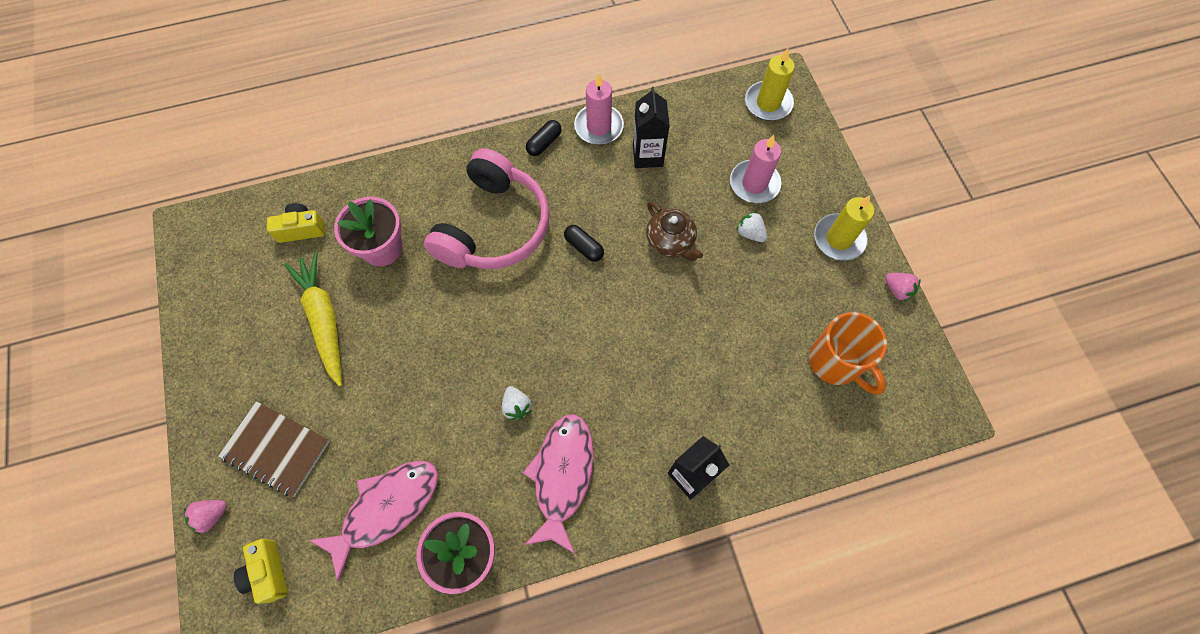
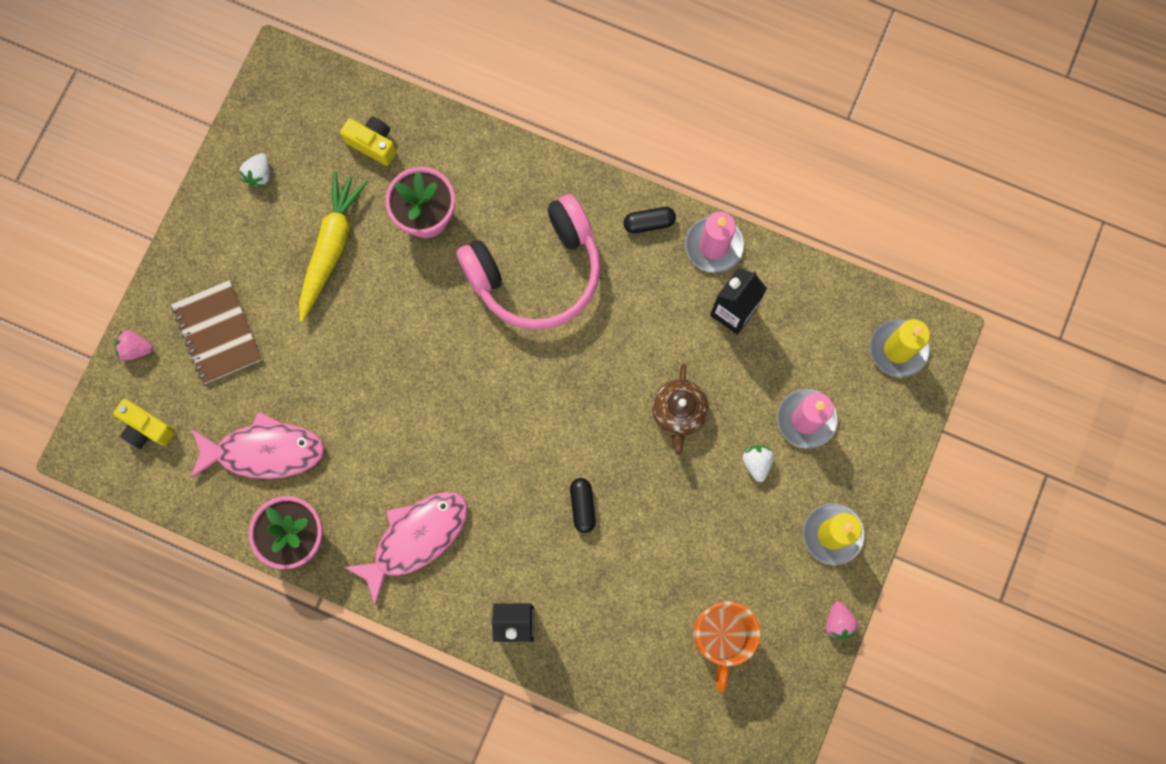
camera: 40 degrees right, 10 degrees up
yellow camera [234,539,288,604] -> yellow camera turned 75 degrees counterclockwise [113,399,175,449]
white strawberry [502,386,532,421] -> white strawberry moved to [239,153,270,187]
black capsule [564,225,604,262] -> black capsule moved to [570,478,596,533]

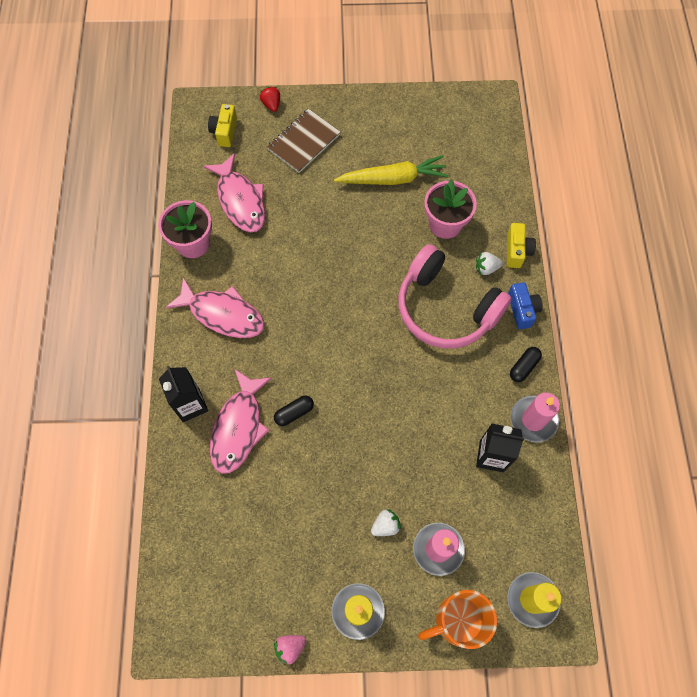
camera: 65 degrees right, 10 degrees down
pink strawberry [115,330,153,361] -> red strawberry [260,87,280,112]
white strawberry [239,153,270,187] -> white strawberry moved to [476,252,503,275]
yellow camera [340,117,396,166] -> yellow camera moved to [507,223,536,268]
black capsule [623,207,676,234] -> black capsule turned 75 degrees clockwise [510,347,542,382]
brown teapot [652,364,709,455] -> none
orange mug [693,601,760,693] -> orange mug moved to [418,590,497,649]
none -> pink fish [210,369,272,474]
none -> blue camera [508,282,543,329]

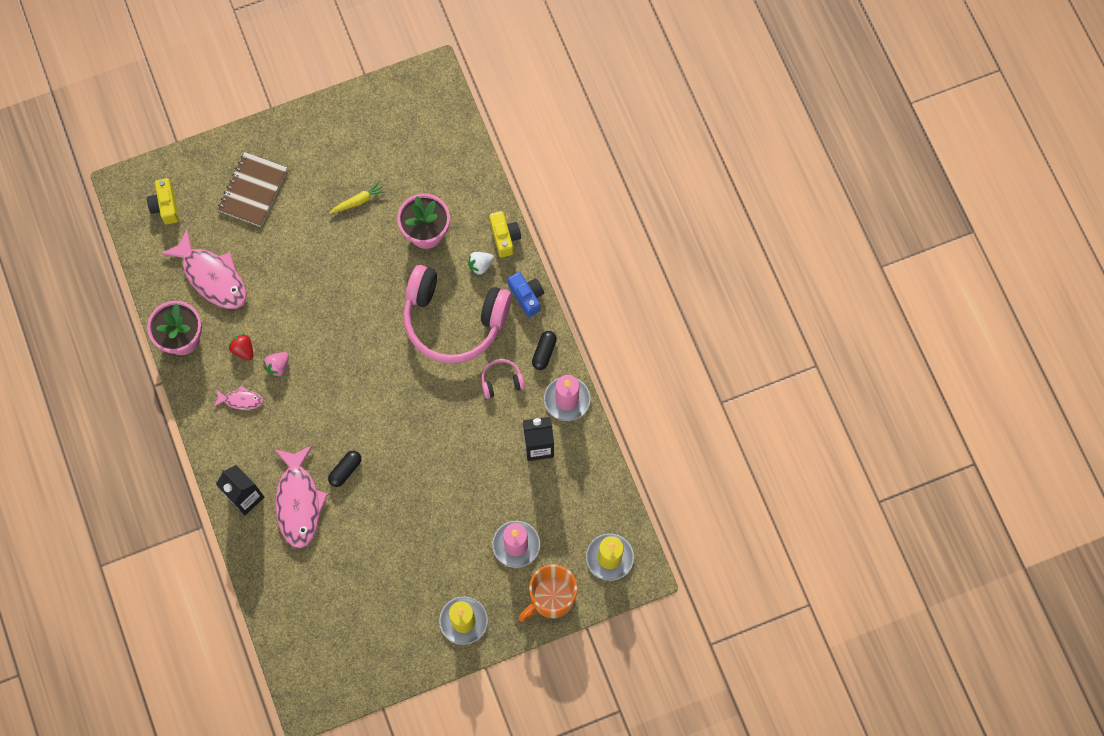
camera: 20 degrees left, 5 degrees up
pink fish [165,277,265,338] -> pink fish [214,386,263,410], size x0.48
red strawberry [260,87,280,112] -> red strawberry moved to [229,334,253,360]
pink strawberry [274,635,306,665] -> pink strawberry moved to [263,352,289,378]
yellow carrot [334,155,449,185] -> yellow carrot [329,181,386,214], size x0.51
white strawberry [371,510,401,536] -> none
none -> pink headphones [482,359,525,399]

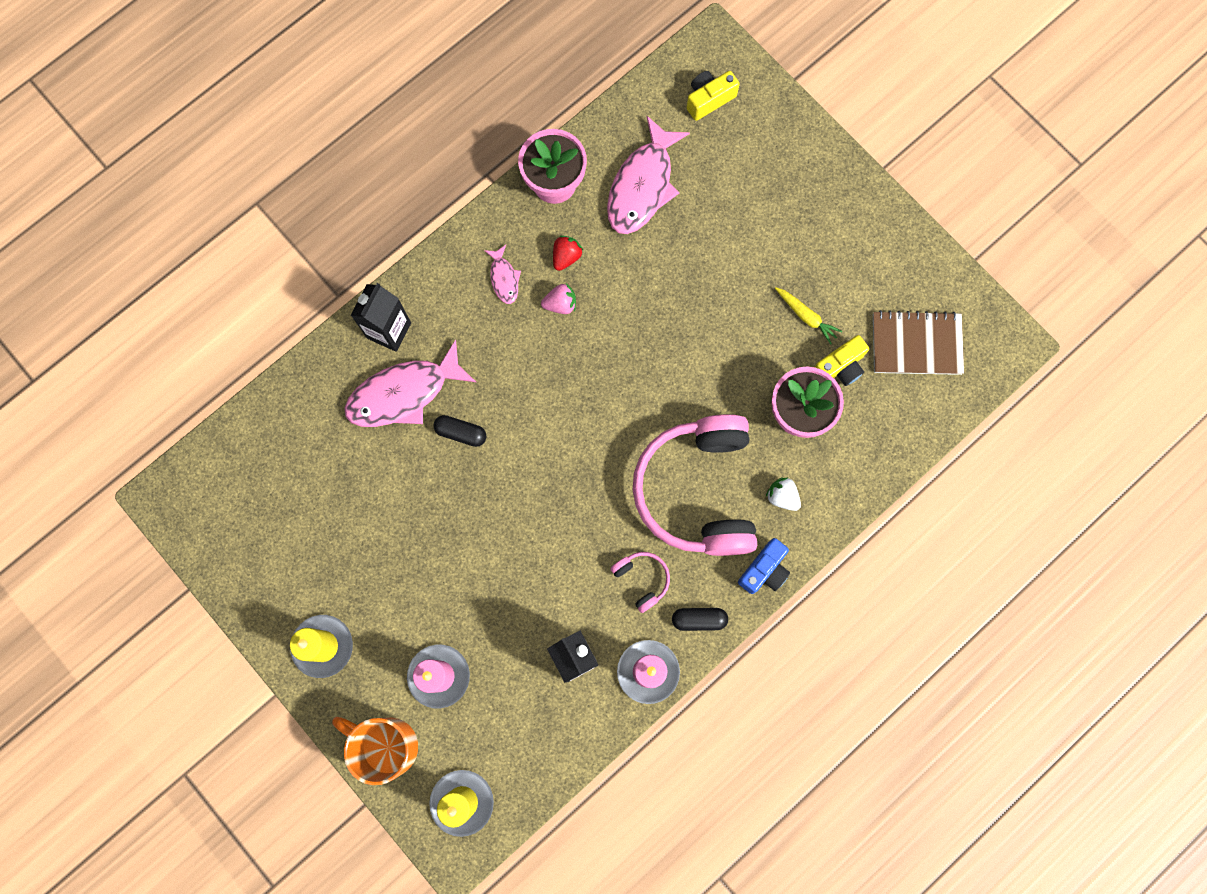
camera: 70 degrees right, 5 degrees up
brown notebook [217,152,287,227] -> brown notebook moved to [873,310,964,375]
pink strawberry [263,352,289,378] -> pink strawberry turned 150 degrees clockwise [541,284,576,314]
yellow camera [489,211,521,258] -> yellow camera moved to [815,335,869,386]

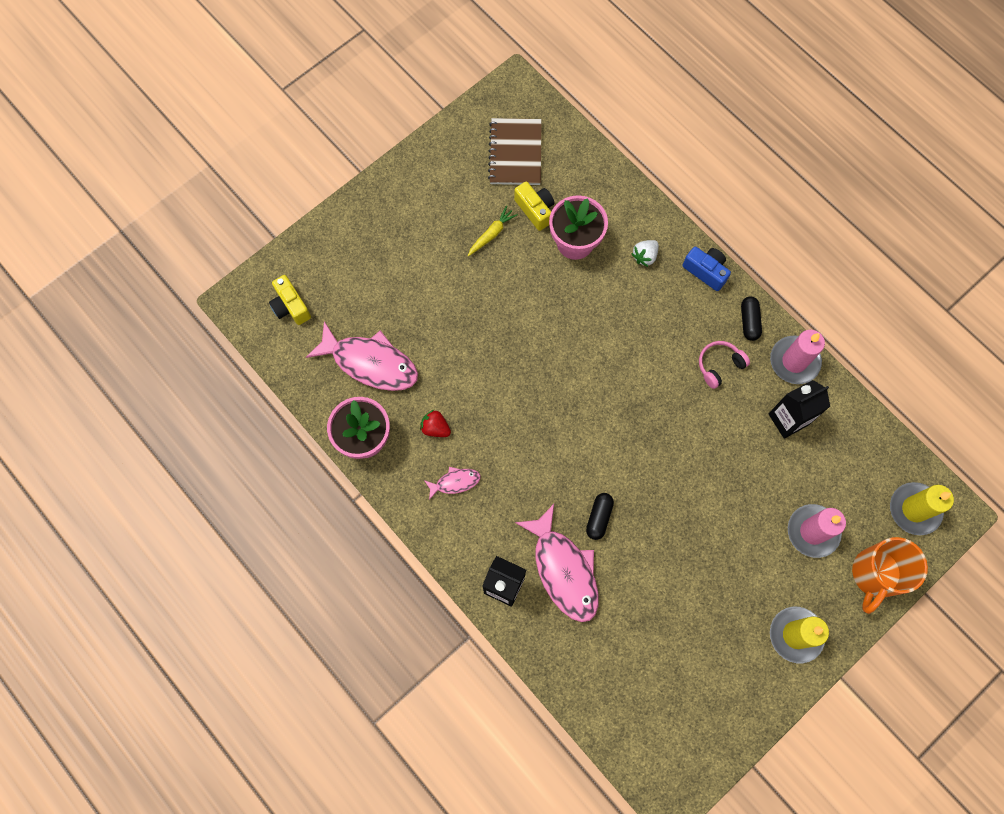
camera: 90 degrees left, 5 degrees down
pink strawberry [541,284,576,314] -> none
pink headphones [633,414,757,556] -> none

